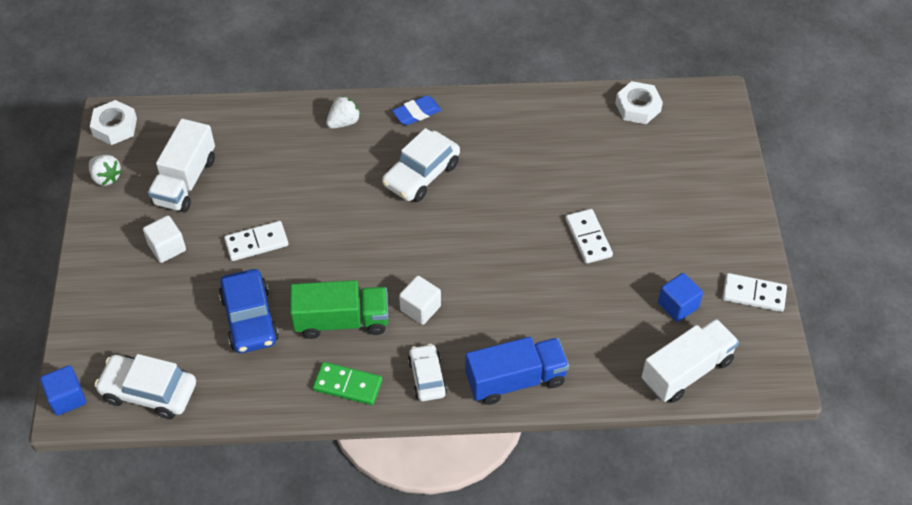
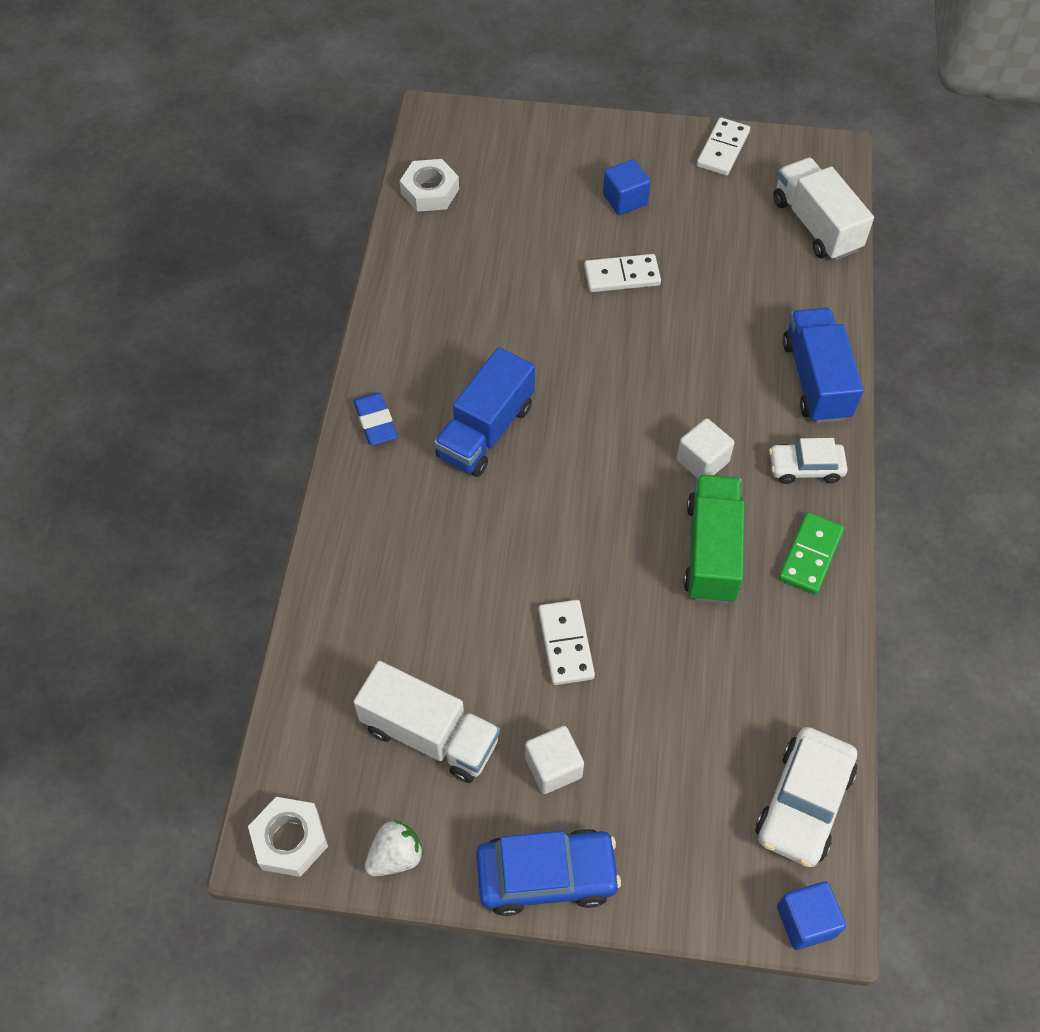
camera: 80 degrees left, 5 degrees up
blue car [219,269,279,353] -> blue car moved to [476,829,621,916]
white strawberry [326,96,361,129] -> none
white car [382,128,460,202] -> blue truck [434,347,535,477]
blue cube [658,273,703,322] -> blue cube moved to [603,159,651,215]

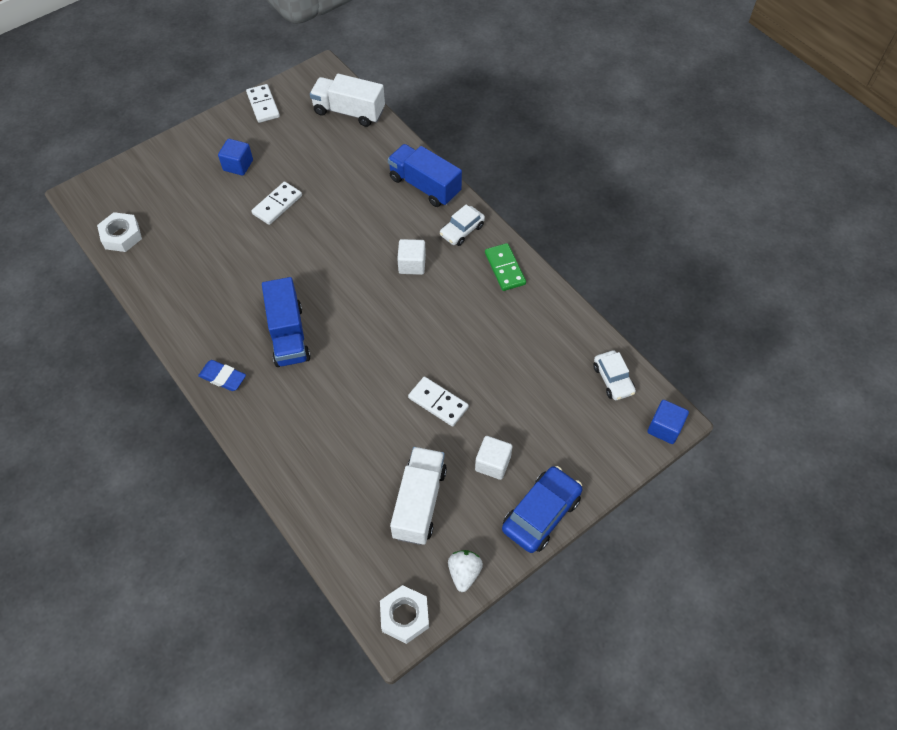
camera: 45 degrees left, 0 degrees up
white truck [353,661,500,783] -> white truck turned 60 degrees counterclockwise [390,447,447,545]
green truck [683,474,745,604] -> none
white car [756,727,857,867] -> white car [593,351,636,400], size x0.64

